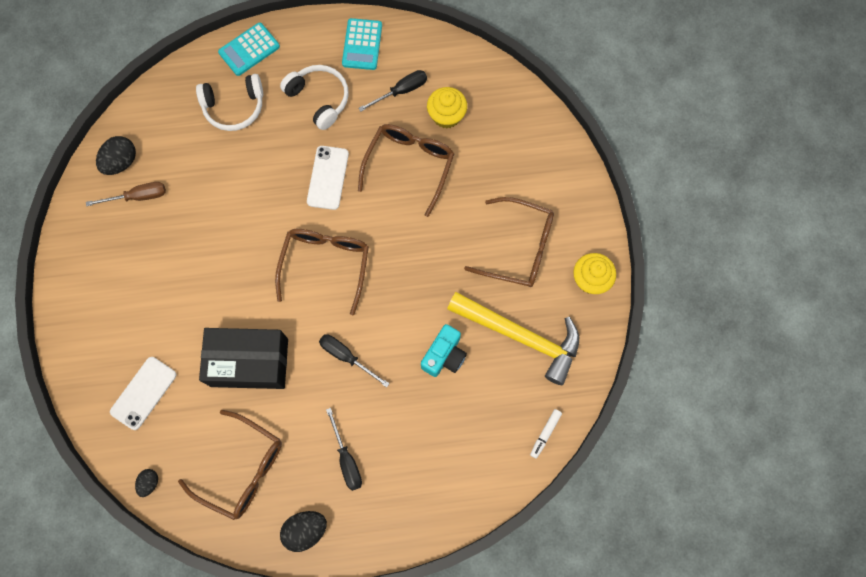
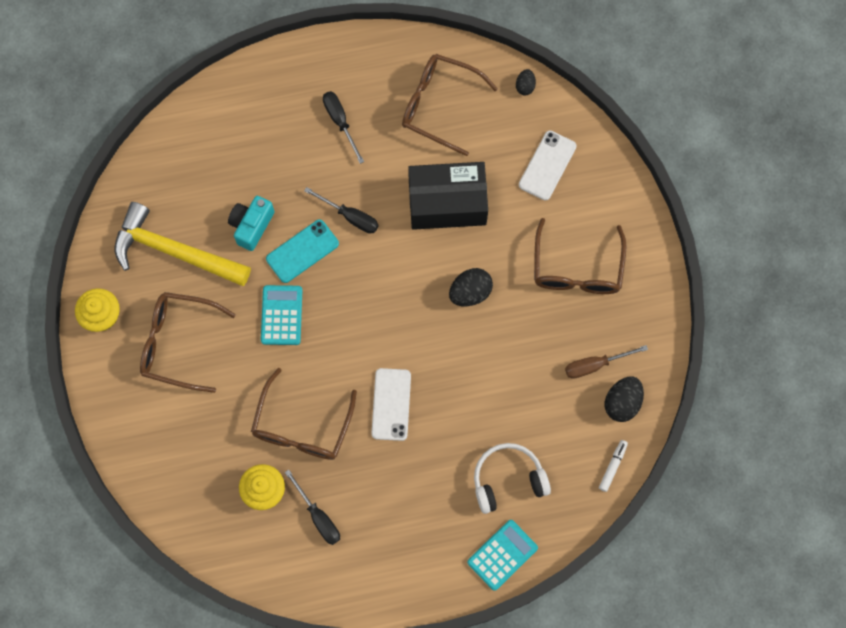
camera: 175 degrees right, 0 degrees up
brown glasses [275,229,369,315] -> brown glasses moved to [534,218,626,294]
white headphones [280,65,349,130] -> none
black egg [280,511,327,552] -> black egg moved to [449,268,493,306]
turquoise calculator [342,18,382,70] -> turquoise calculator moved to [261,285,303,345]
black screwdriver [358,70,427,112] -> black screwdriver turned 90 degrees counterclockwise [285,470,340,545]
white marker [530,409,562,459] -> white marker moved to [599,440,628,492]
none -> turquoise phone [266,220,339,283]

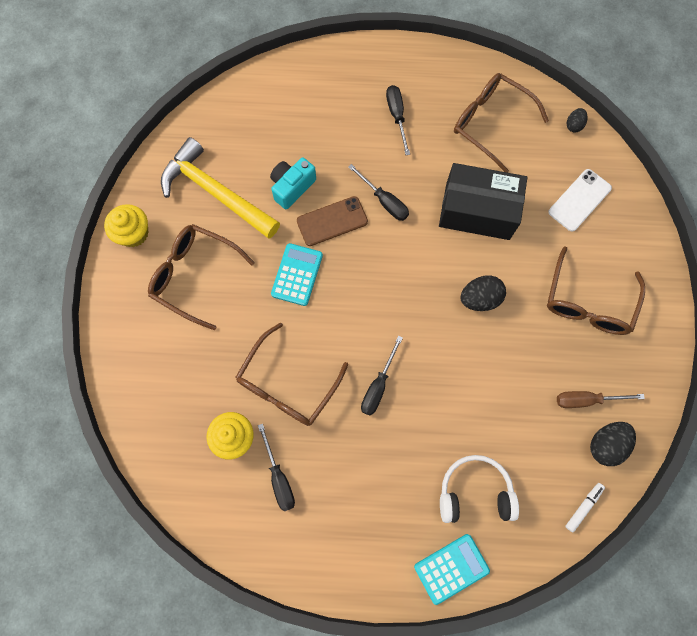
camera: 15 degrees right, 0 degrees up
turquoise phone [266,220,339,283] -> brown phone [297,196,368,246]
white phone [371,368,411,441] -> black screwdriver [361,336,403,416]

